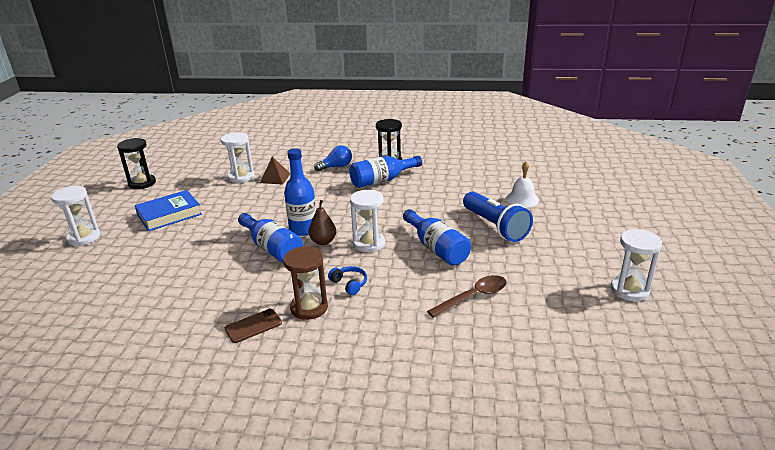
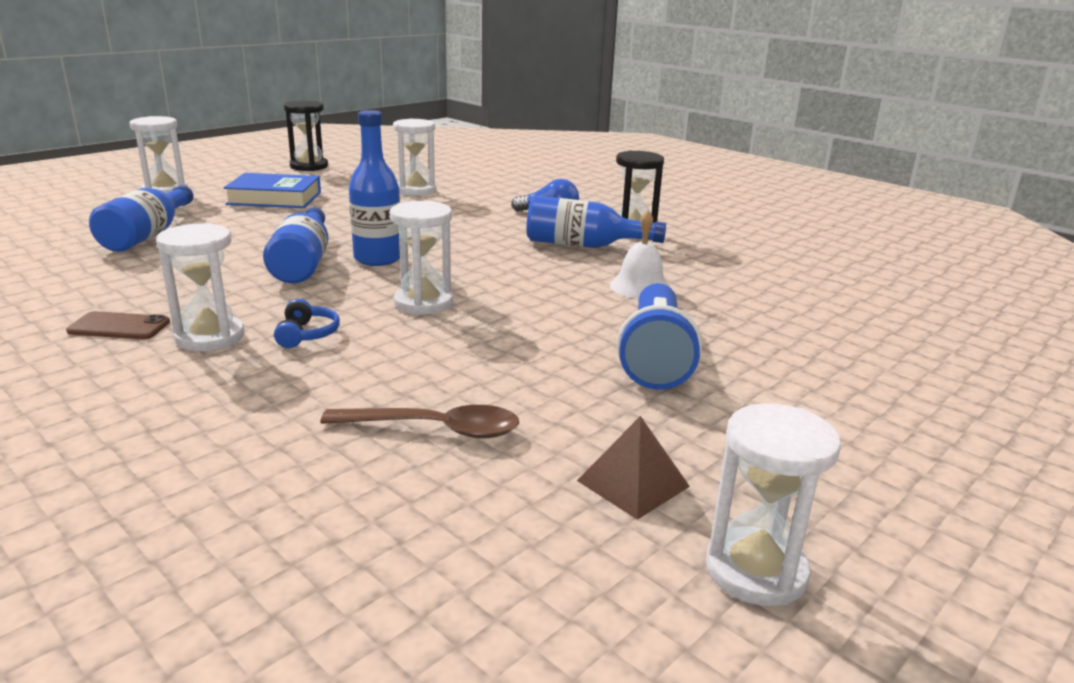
camera: 35 degrees right, 5 degrees down
brown pyramid [260,157,291,185] -> brown pyramid moved to [577,416,690,520]
brown hourglass [283,246,328,320] -> white hourglass [156,223,244,351]
brown pear [309,200,336,245] -> none
blue bottle [403,209,471,266] -> blue bottle moved to [89,185,194,252]
white bell [506,162,539,207] -> white bell moved to [610,210,671,299]

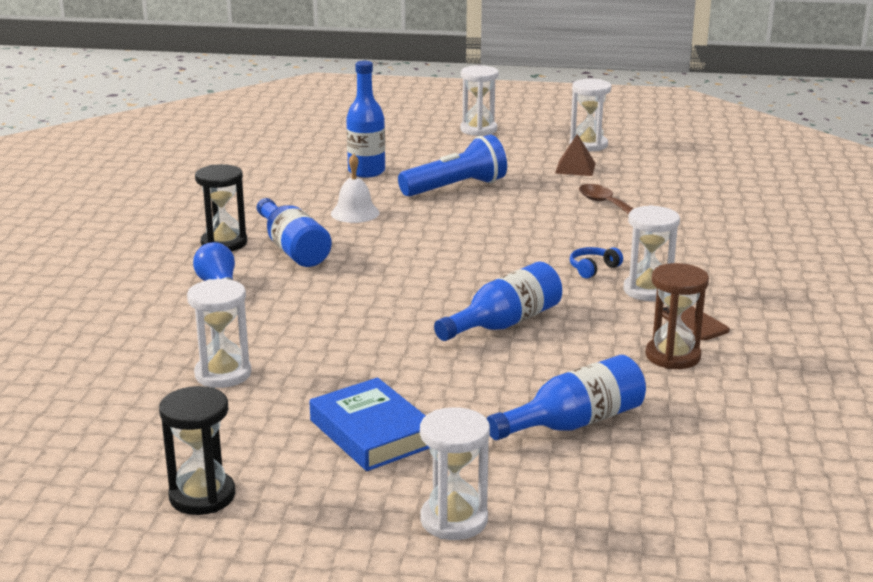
camera: 125 degrees left, 0 degrees up
blue bottle [349,110,400,266] -> blue bottle moved to [346,61,385,178]
white hourglass [390,201,453,315] -> white hourglass moved to [460,65,499,136]
none -> brown hourglass [646,263,709,369]

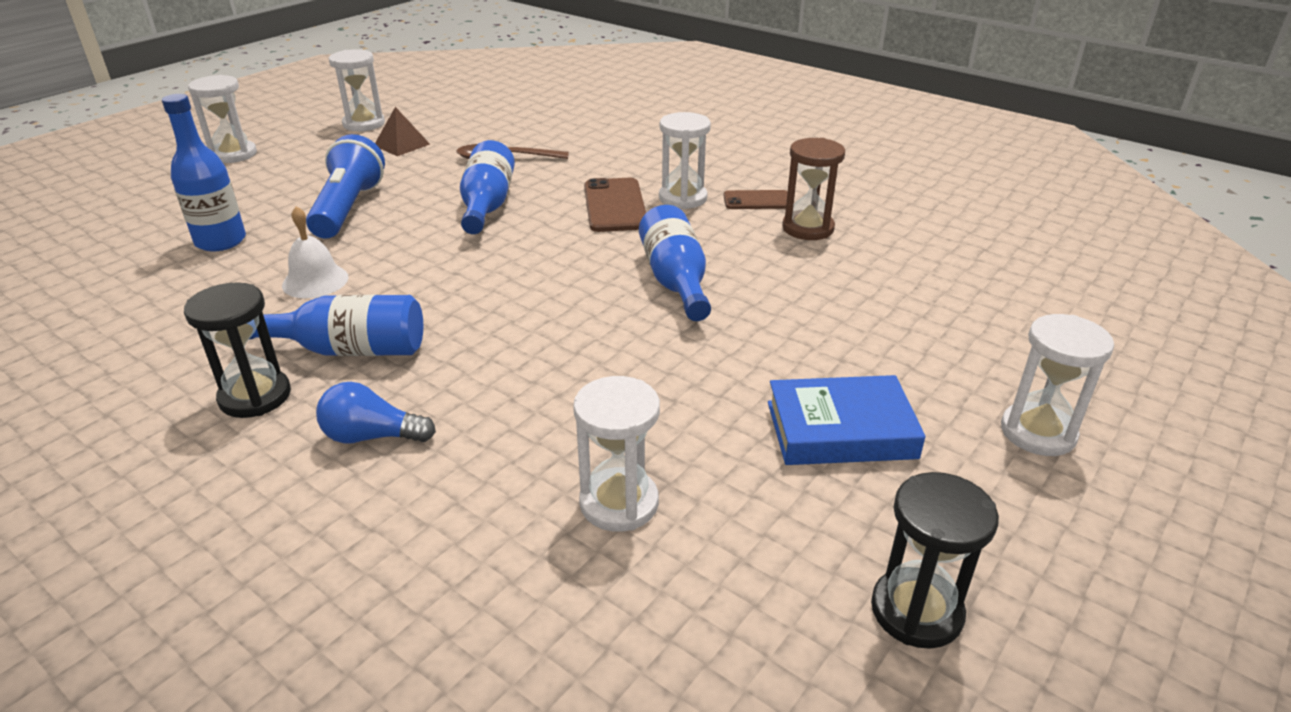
camera: 60 degrees left, 10 degrees up
blue bottle [487,355,646,440] -> blue bottle moved to [460,140,515,234]
blue headphones [570,247,623,279] -> brown phone [584,178,646,232]

